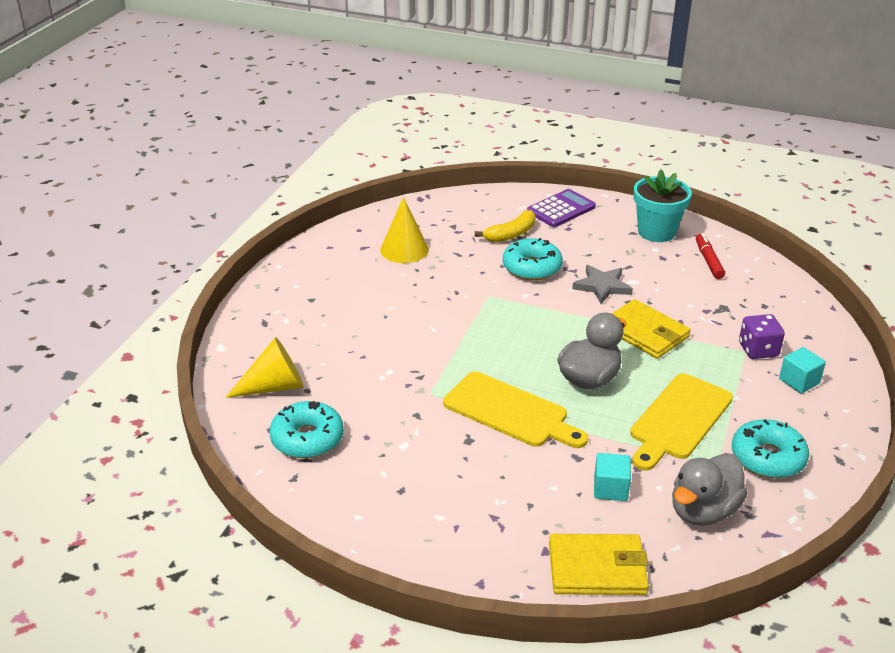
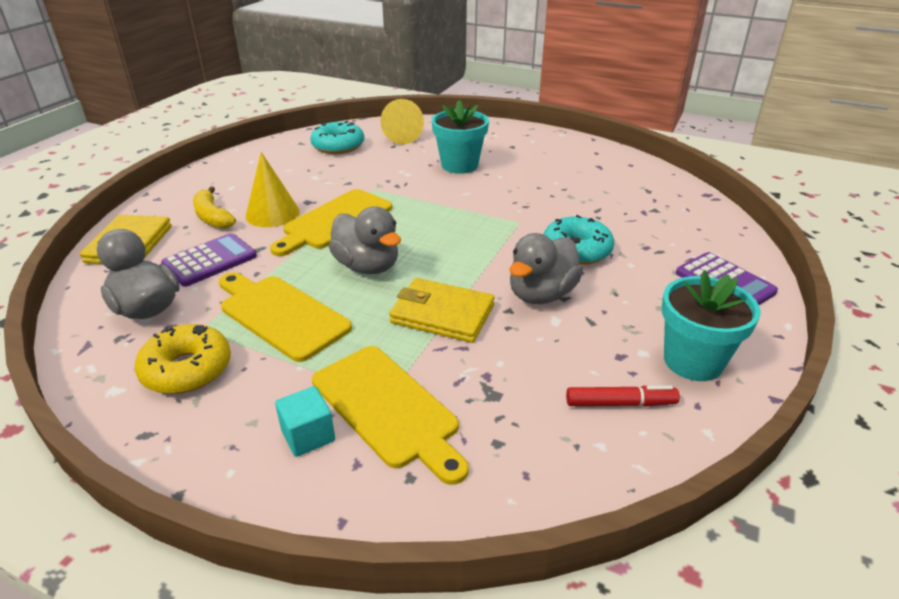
camera: 95 degrees right, 0 degrees up
yellow cone [380,197,429,263] -> yellow cone moved to [245,152,300,227]
yellow banana [475,210,536,242] -> yellow banana moved to [193,186,236,229]
grey star [572,265,633,304] -> grey duck [509,233,583,304]
turquoise cube [594,453,631,501] -> purple calculator [161,233,257,287]
yellow wallet [611,299,691,359] -> yellow wallet turned 60 degrees clockwise [389,278,495,343]
turquoise donut [732,419,809,478] -> yellow donut [135,324,231,394]
purple dice [739,314,785,359] -> yellow cutting board [312,346,469,485]
none -> turquoise flower pot [432,100,489,174]

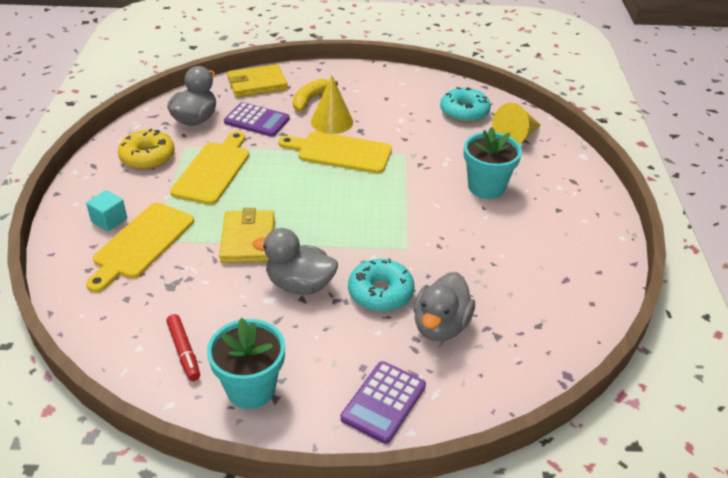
camera: 65 degrees right, 5 degrees up
grey duck [329,207,401,274] -> grey duck moved to [413,272,475,341]

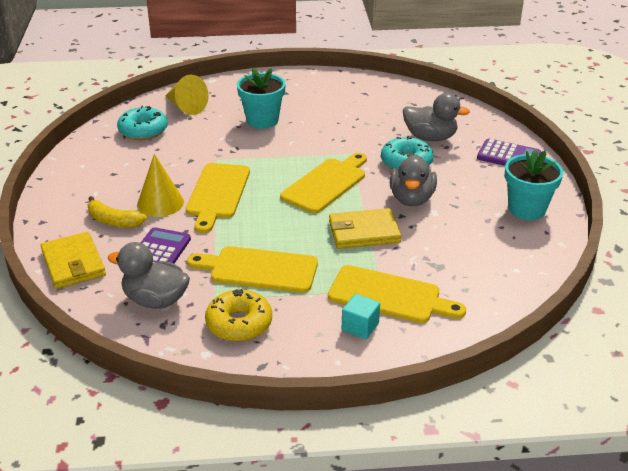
camera: 95 degrees left, 5 degrees down
red marker [166,314,200,381] -> none
none -> yellow cutting board [280,153,367,213]

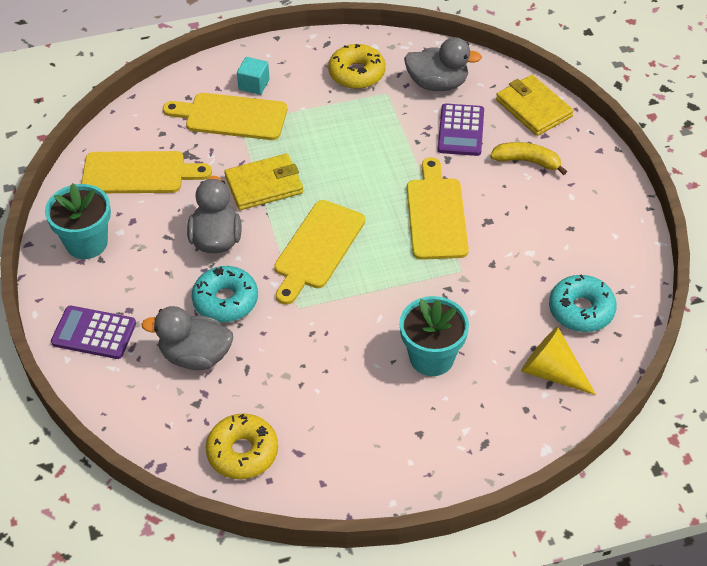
camera: 170 degrees right, 15 degrees up
yellow cone [137,154,184,217] -> none
yellow cutting board [187,246,318,293] -> yellow cutting board moved to [81,151,212,193]
none -> yellow donut [206,413,278,479]

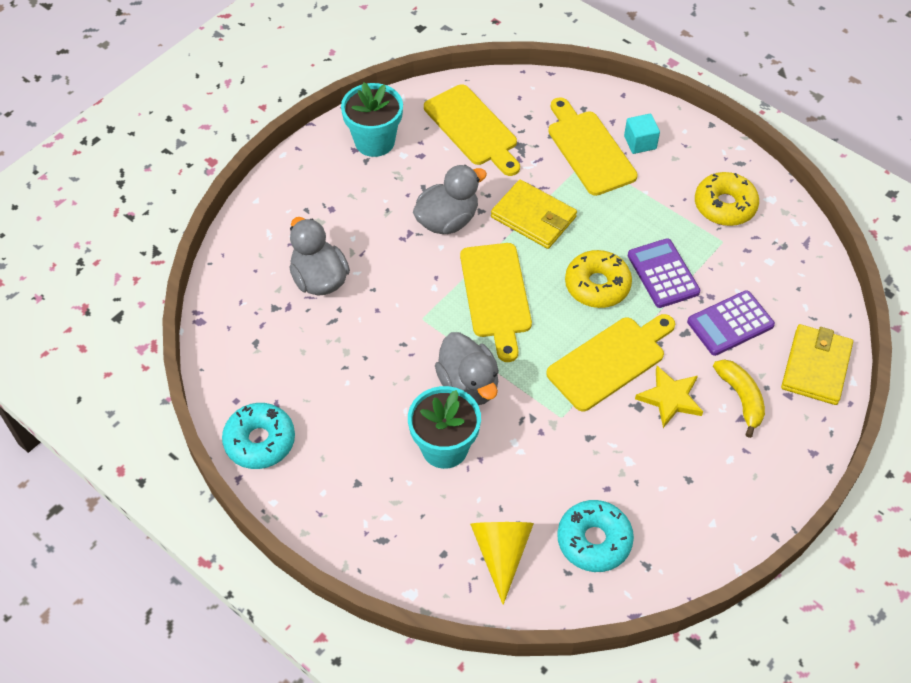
camera: 55 degrees right, 5 degrees up
purple calculator [51,306,136,359] -> purple calculator moved to [628,238,700,308]
turquoise donut [192,266,258,322] -> turquoise donut moved to [222,403,295,469]
yellow donut [206,413,278,479] -> yellow donut moved to [565,250,632,308]
yellow cutting board [274,200,365,305] -> yellow cutting board turned 90 degrees counterclockwise [460,243,532,362]
grey duck [404,37,482,91] -> grey duck moved to [435,332,499,405]
none -> yellow star [635,366,703,428]

